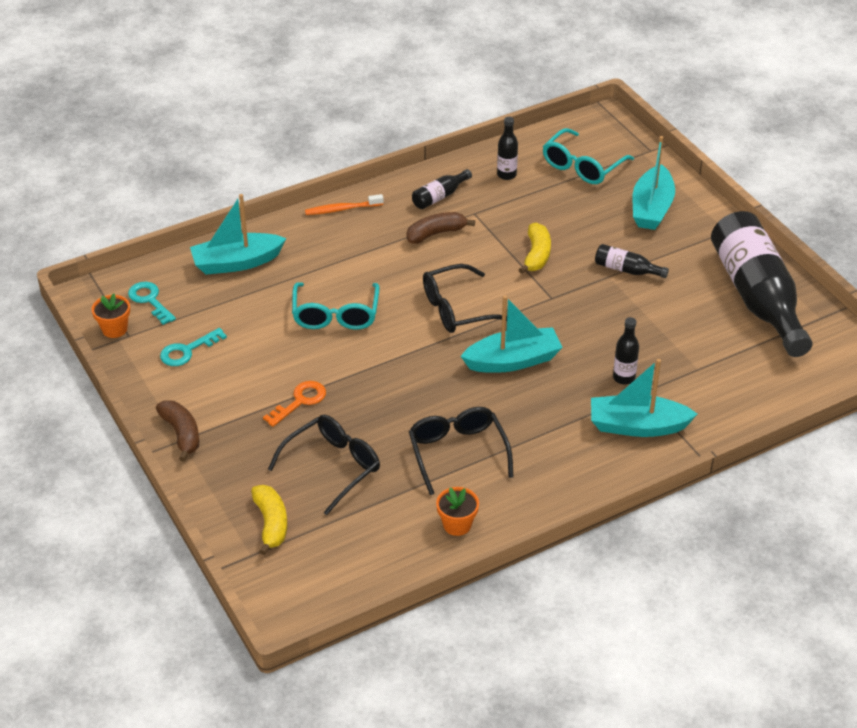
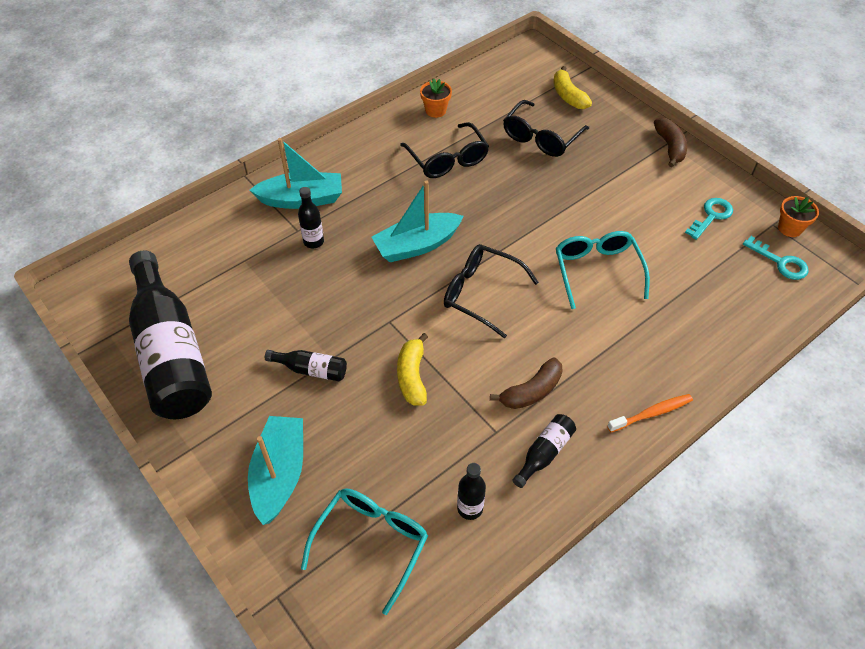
camera: 170 degrees right, 10 degrees up
brown banana [156,400,199,462] -> brown banana turned 150 degrees counterclockwise [654,117,687,167]
turquoise boat [190,194,286,275] -> none
orange key [263,381,326,427] -> none
black glasses [423,264,507,333] -> black glasses turned 120 degrees counterclockwise [444,244,539,339]

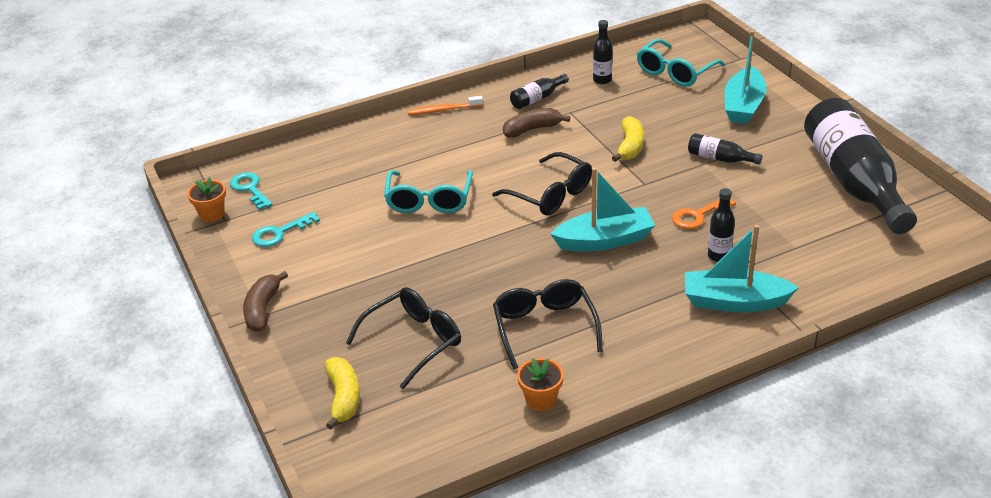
camera: 165 degrees left, 15 degrees down
none -> orange key [672,198,736,229]

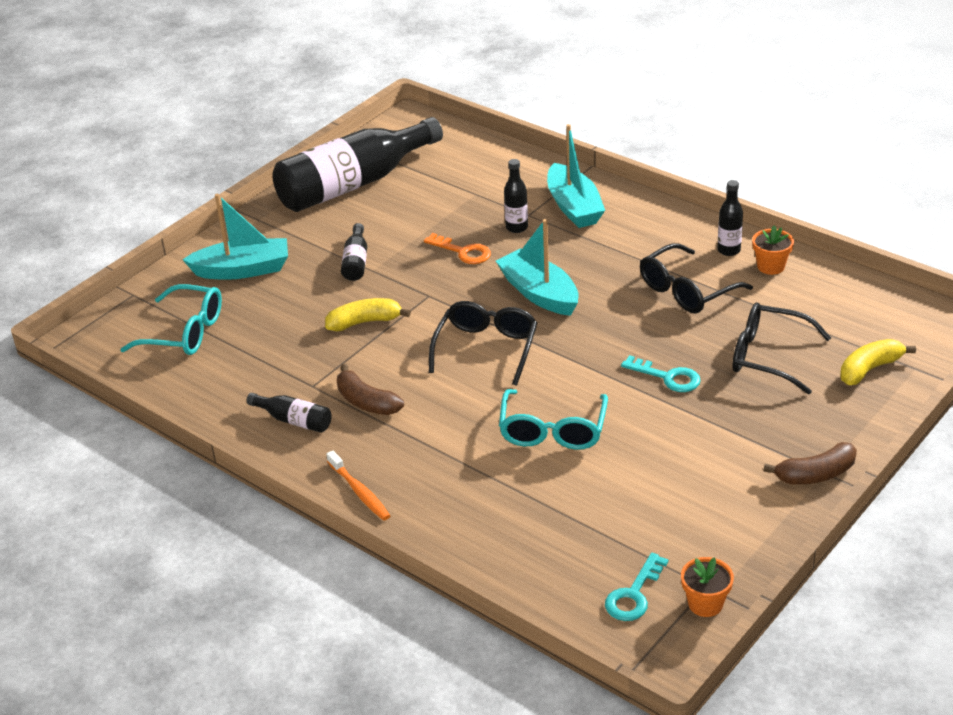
camera: 115 degrees left, 0 degrees up
turquoise key [252,212,320,247] -> turquoise key moved to [621,355,701,392]
turquoise glasses [384,170,473,213] -> turquoise glasses turned 120 degrees clockwise [499,389,608,450]
black bottle [593,20,613,84] -> black bottle moved to [717,180,743,256]

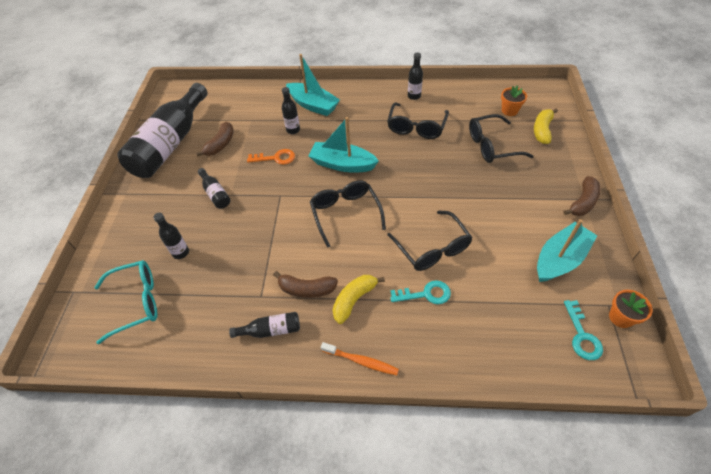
camera: 35 degrees left, 15 degrees up
turquoise boat [183,194,288,280] -> turquoise boat moved to [537,219,597,282]
yellow banana [325,298,411,331] -> yellow banana moved to [333,275,385,324]
turquoise glasses [499,389,608,450] -> black glasses [387,210,473,271]
turquoise key [621,355,701,392] -> turquoise key moved to [390,280,451,304]
orange flower pot [752,225,794,275] -> orange flower pot moved to [501,86,527,116]
none -> black bottle [153,213,189,259]
none -> brown banana [196,122,234,156]

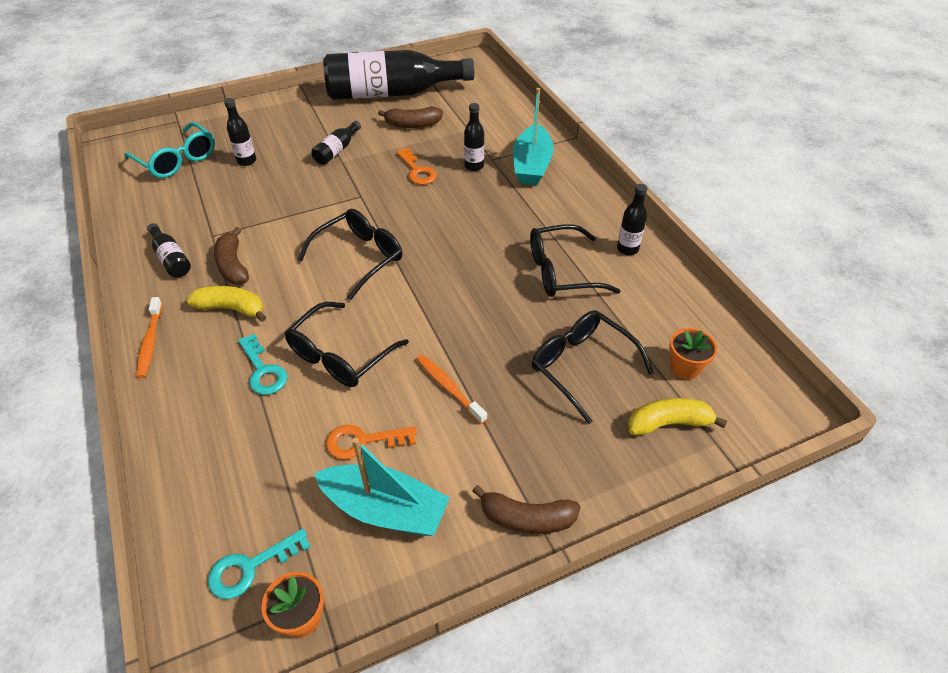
camera: 60 degrees right, 5 degrees down
turquoise boat [309,117,379,173] -> none
none -> orange key [326,425,417,460]
none -> orange toothbrush [416,354,487,424]

